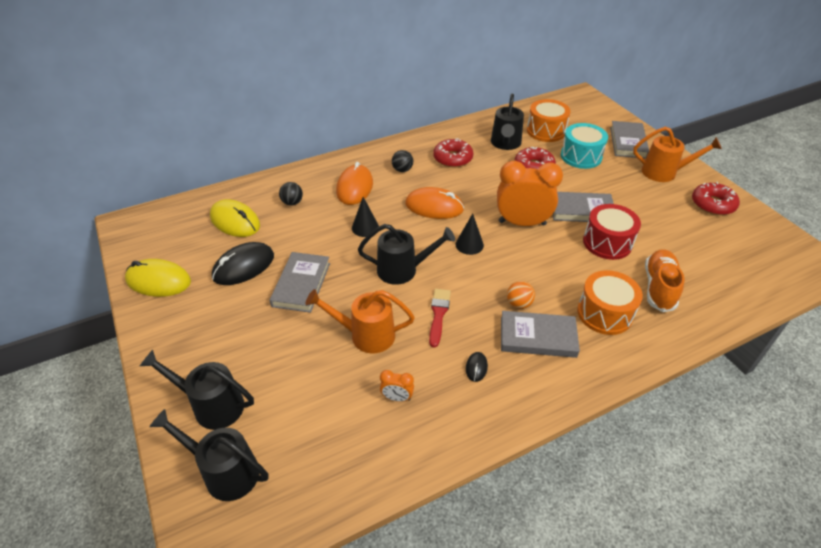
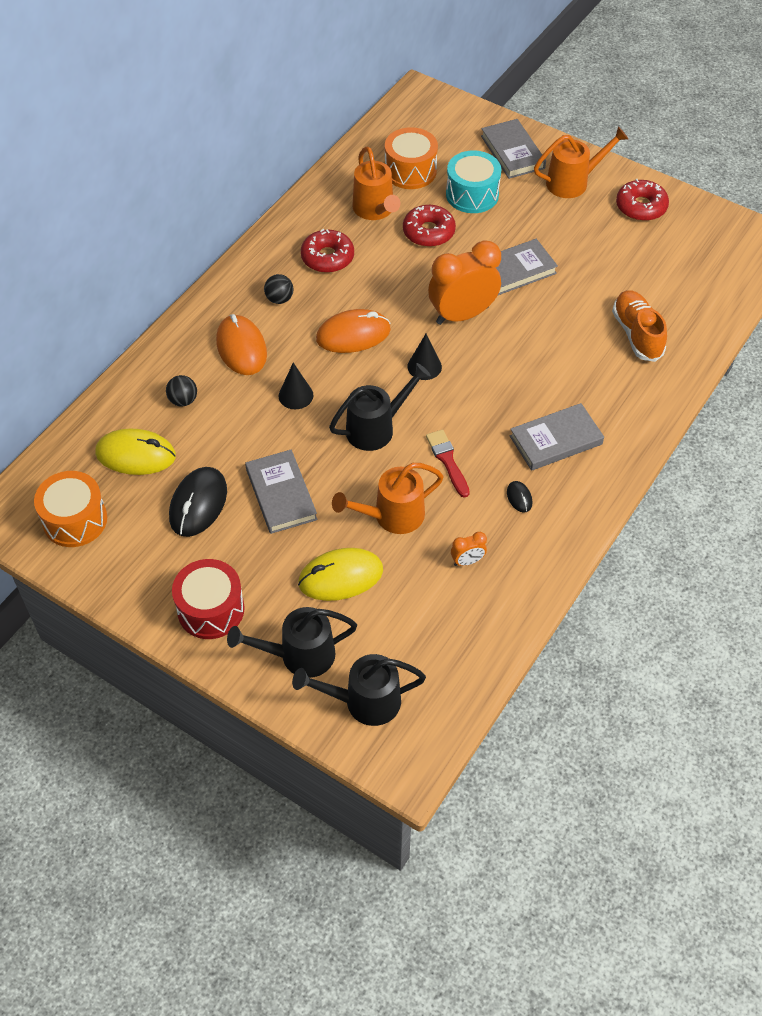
camera: 30 degrees left, 10 degrees up
yellow mouse [125,259,191,297] -> yellow mouse moved to [298,548,383,601]
black watering can [491,94,524,150] -> orange watering can [353,147,401,220]
orange ball [507,281,535,309] -> none
orange drum [577,270,643,335] -> orange drum moved to [34,471,107,547]
red drum [583,204,641,260] -> red drum moved to [172,559,245,639]

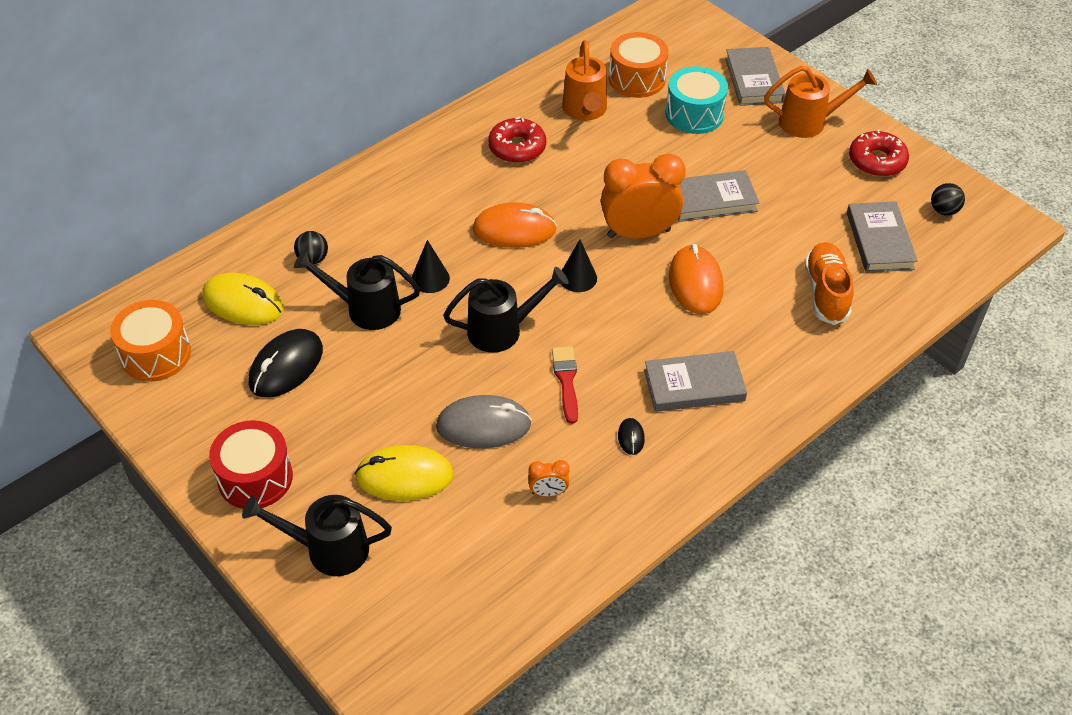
camera: 15 degrees right, 5 degrees down
orange mouse [216,314,267,375] -> orange mouse moved to [669,244,724,314]
grey book [245,450,317,534] -> grey book moved to [847,201,918,272]
black ball [264,274,294,304] -> black ball moved to [931,183,965,216]
black watering can [292,654,426,726] -> black watering can moved to [294,250,420,330]
orange watering can [332,463,444,534] -> grey mouse [436,395,532,448]
red donut [403,205,456,247] -> none

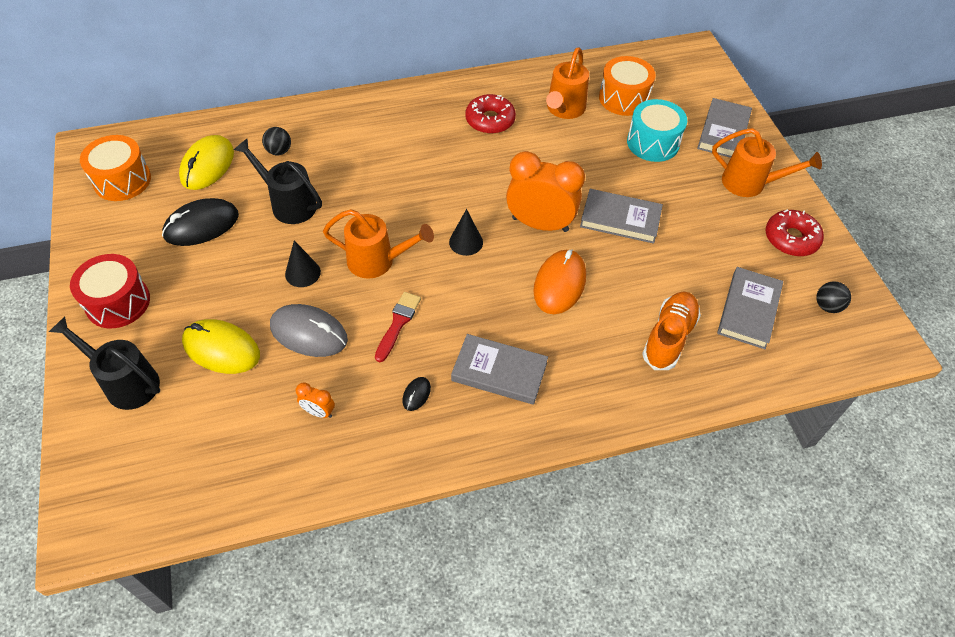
camera: 25 degrees right, 5 degrees up
yellow mouse [202,273,284,325] -> yellow mouse turned 60 degrees clockwise [179,135,234,190]
black cone [412,240,450,293] -> black cone moved to [285,240,321,287]
black watering can [443,267,569,353] -> orange watering can [323,209,434,279]
orange mouse [472,202,557,248] -> none

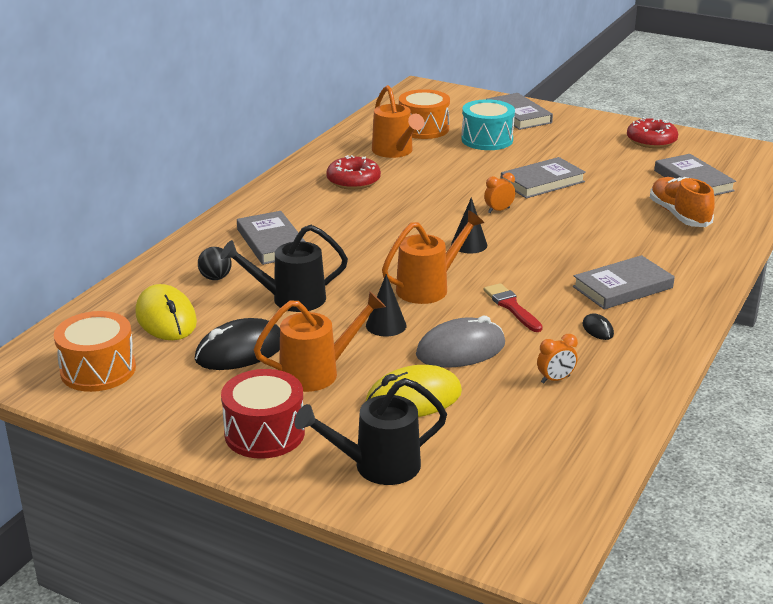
camera: 45 degrees left, 25 degrees down
black mouse [162,198,239,246] -> black mouse turned 45 degrees clockwise [195,318,280,370]
orange clock [506,151,585,232] -> orange clock [484,173,515,213], size x0.43
orange mouse [533,250,586,314] -> none
orange watering can [712,128,822,197] -> orange watering can moved to [254,291,386,392]
black ball [816,281,851,313] -> none
none -> grey book [237,211,306,265]

